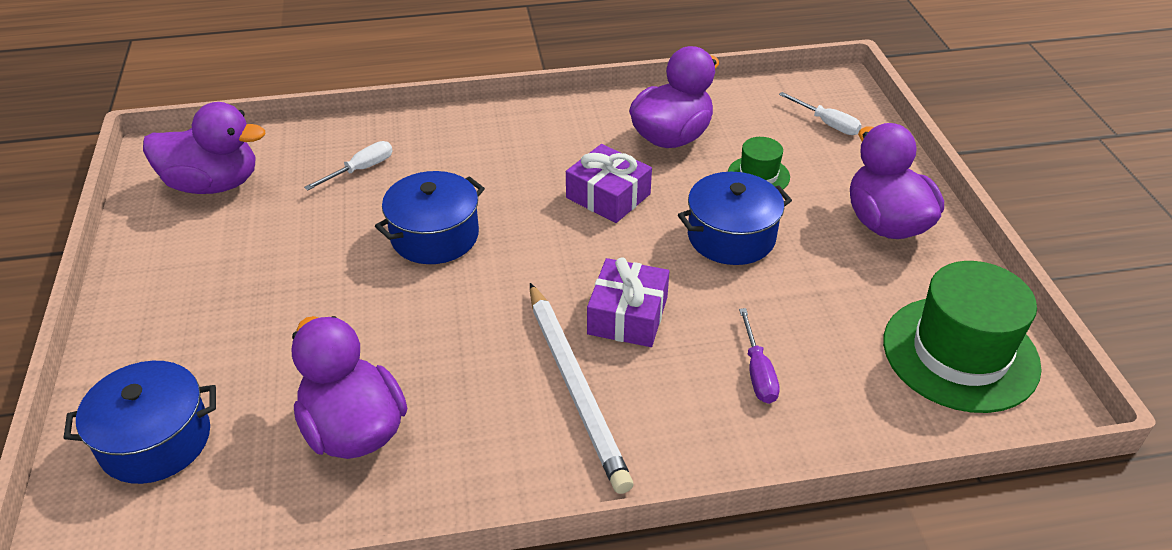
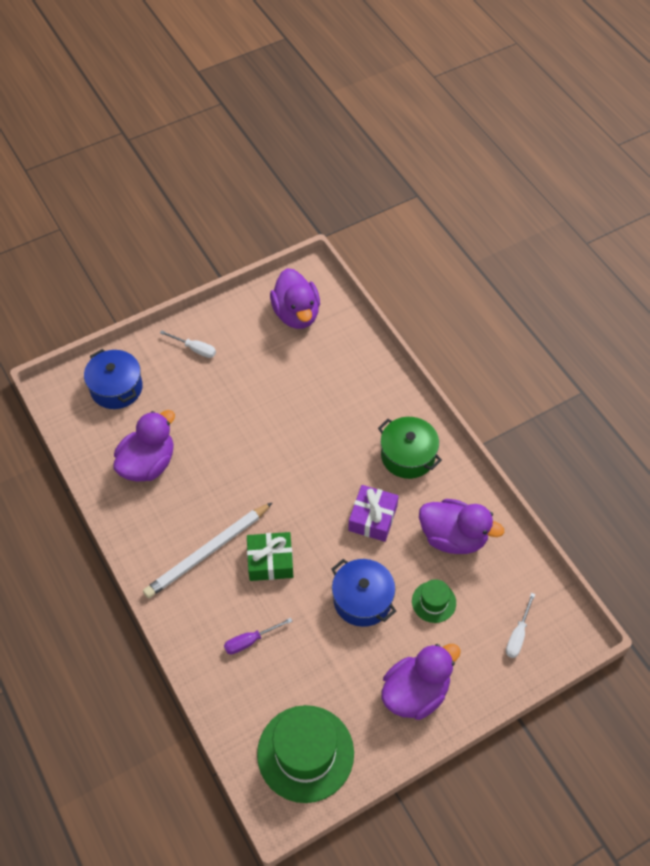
camera: 70 degrees right, 15 degrees up
white screwdriver [304,141,393,191] -> white screwdriver moved to [160,330,216,358]
blue pot [375,171,485,264] -> none
purple gift [587,257,670,347] -> green gift [247,532,293,581]
none -> green pot [378,417,442,479]

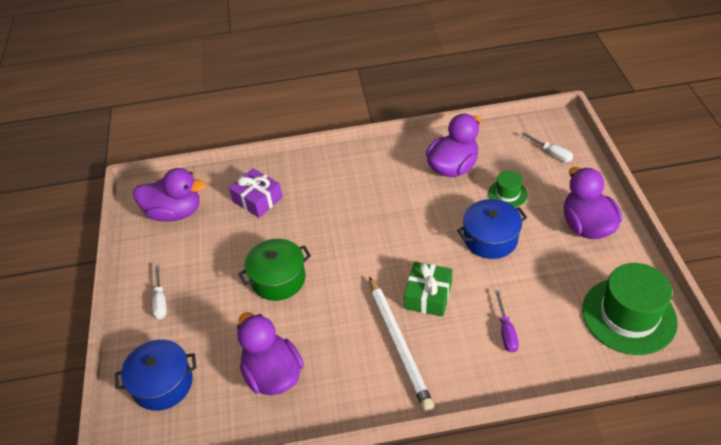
camera: 65 degrees left, 10 degrees down
white screwdriver [160,330,216,358] -> white screwdriver turned 120 degrees clockwise [152,264,167,319]
purple gift [348,485,399,542] -> purple gift moved to [229,168,283,218]
green pot [378,417,442,479] -> green pot moved to [238,239,311,301]

